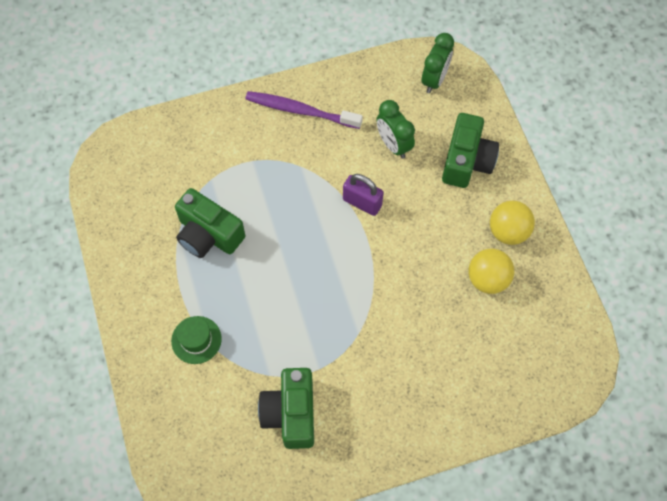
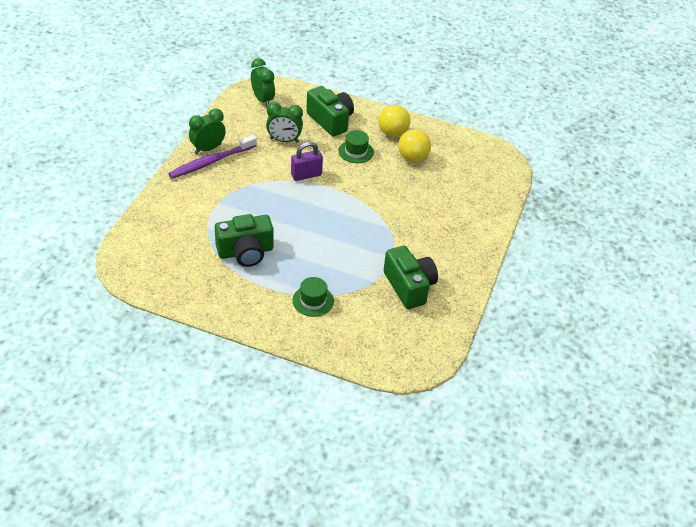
camera: 55 degrees left, 20 degrees down
green camera [258,368,314,449] -> green camera turned 150 degrees counterclockwise [384,246,438,309]
none -> green clock [189,108,226,154]
none -> green hat [338,130,374,163]

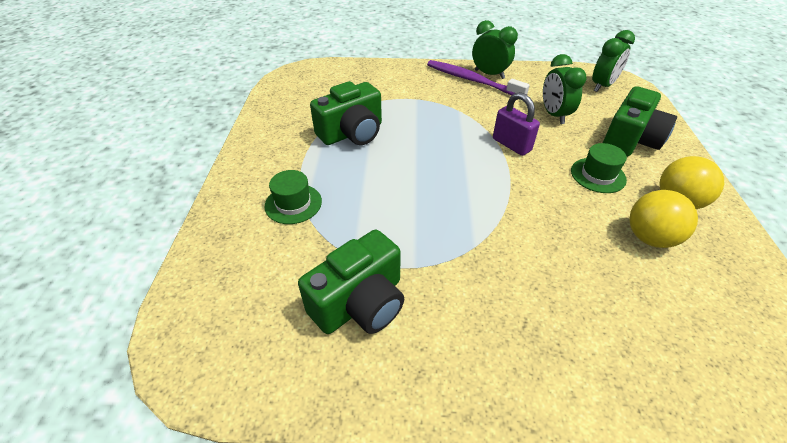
camera: 75 degrees right, 0 degrees up
green camera [215,214,274,267] -> green camera turned 90 degrees counterclockwise [310,81,382,145]

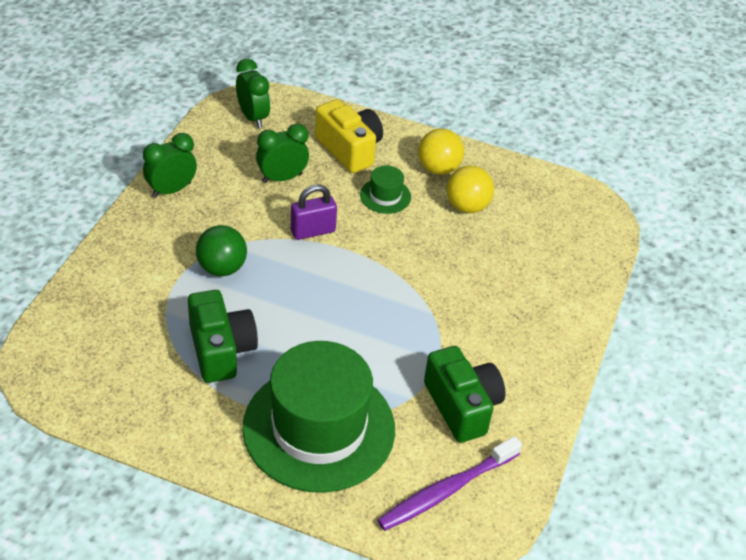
camera: 75 degrees left, 0 degrees up
green hat [265,170,322,224] -> green hat [242,341,395,493], size x2.46
purple toothbrush [427,60,530,96] -> purple toothbrush moved to [377,436,522,531]
green clock [543,54,587,124] -> green clock turned 150 degrees clockwise [256,124,309,183]
green camera [603,86,677,157] -> yellow camera [315,99,383,173]
none -> green ball [196,225,247,276]

